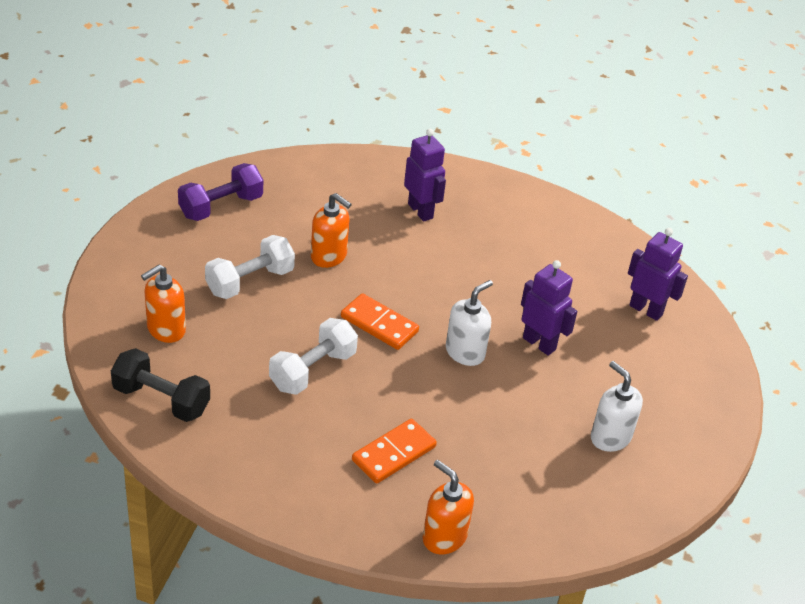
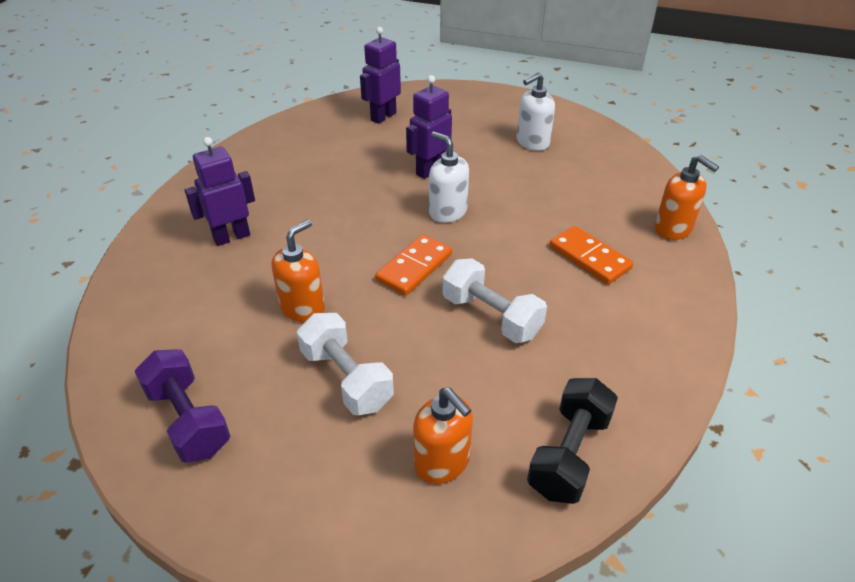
camera: 85 degrees left, 0 degrees up
orange soap dispenser [423,460,474,554] -> orange soap dispenser turned 90 degrees counterclockwise [655,155,719,240]

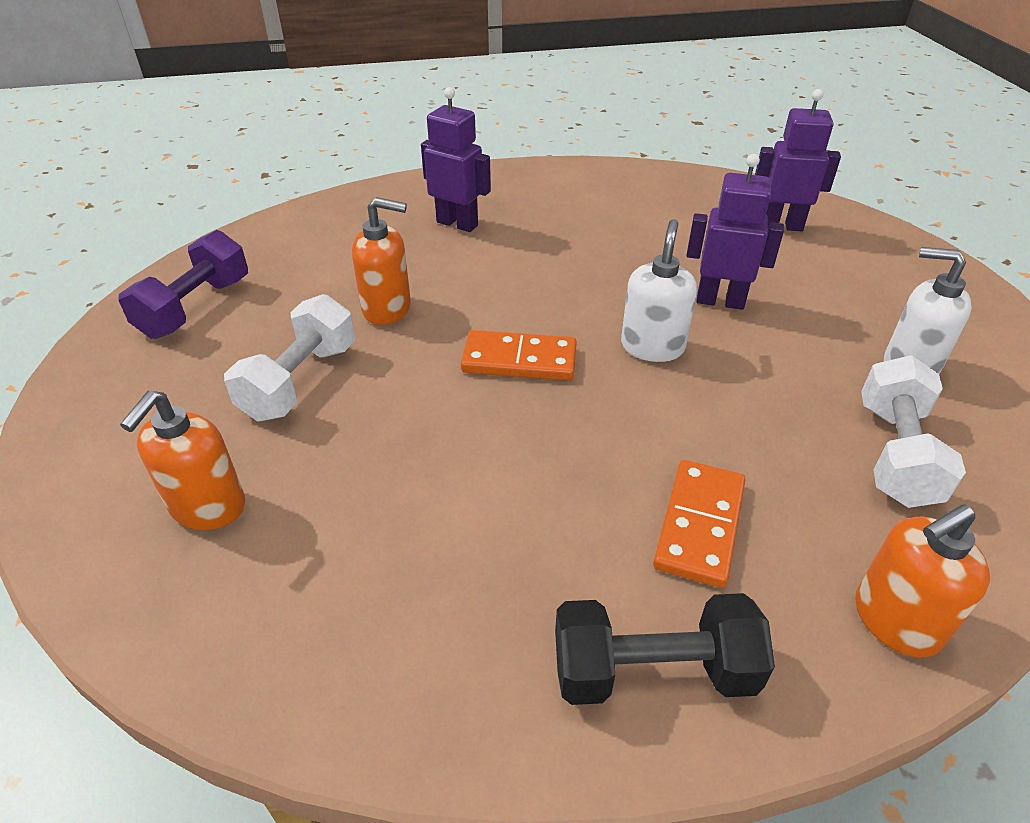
camera: 60 degrees right, 0 degrees up
white dumbbell [443,258,547,343] -> white dumbbell moved to [861,356,966,508]
black dumbbell [527,378,618,504] -> black dumbbell moved to [555,593,775,705]
orange soap dispenser [655,155,719,240] -> orange soap dispenser turned 45 degrees clockwise [855,504,990,658]

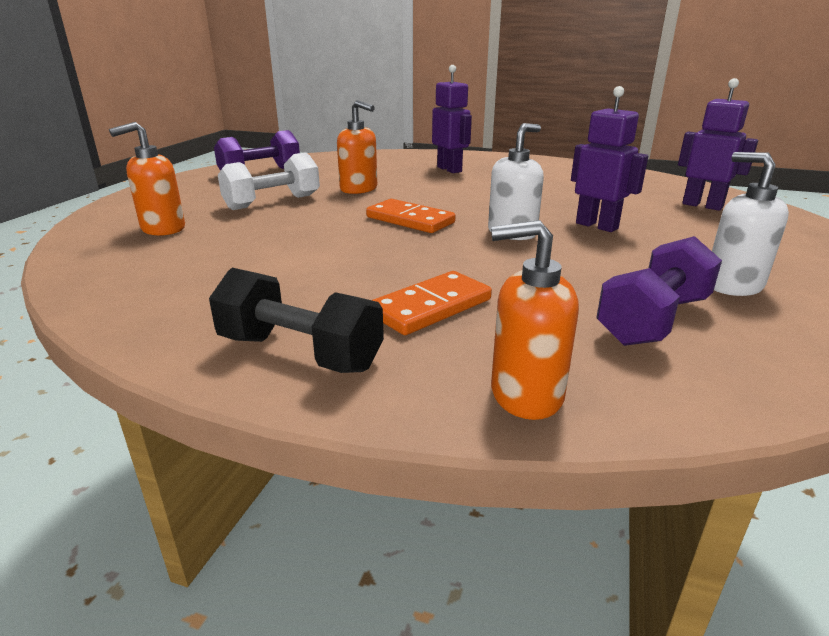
camera: 30 degrees right, 15 degrees down
white dumbbell [861,356,966,508] -> purple dumbbell [596,236,722,346]

